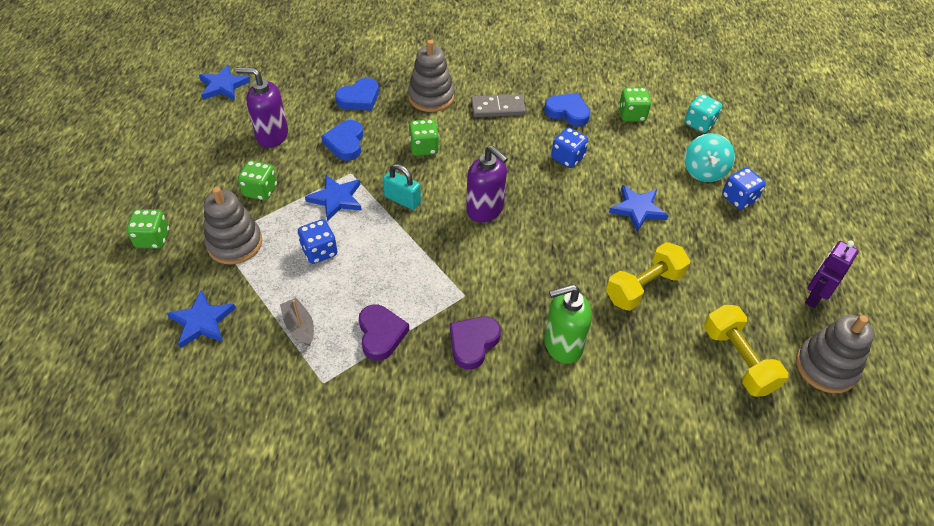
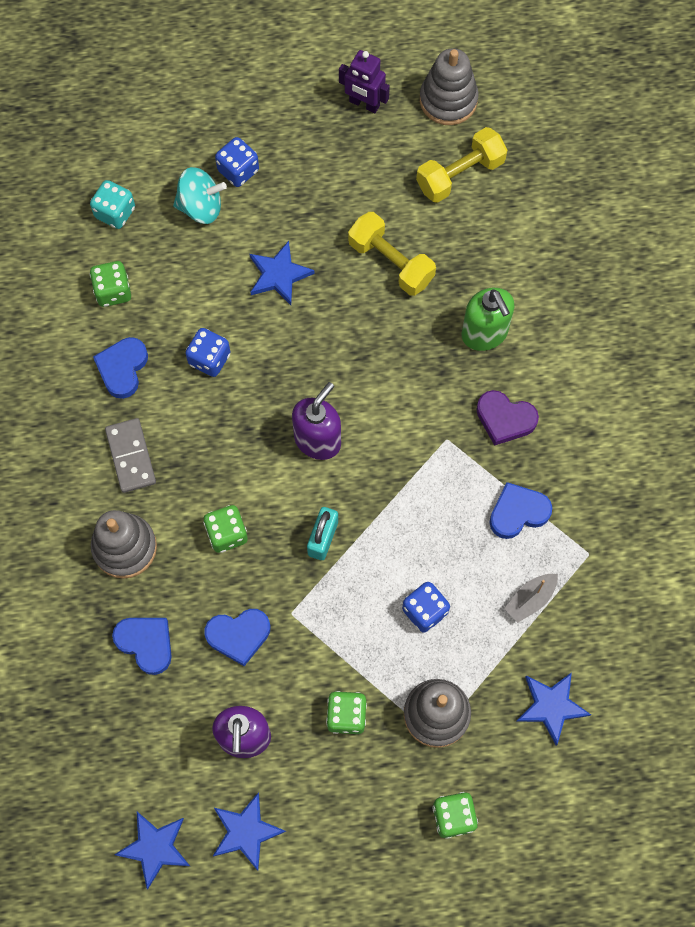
camera: 100 degrees left, 20 degrees up
blue star [305,175,362,222] -> blue star moved to [213,792,286,871]
purple heart [359,304,409,361] -> blue heart [489,482,552,539]

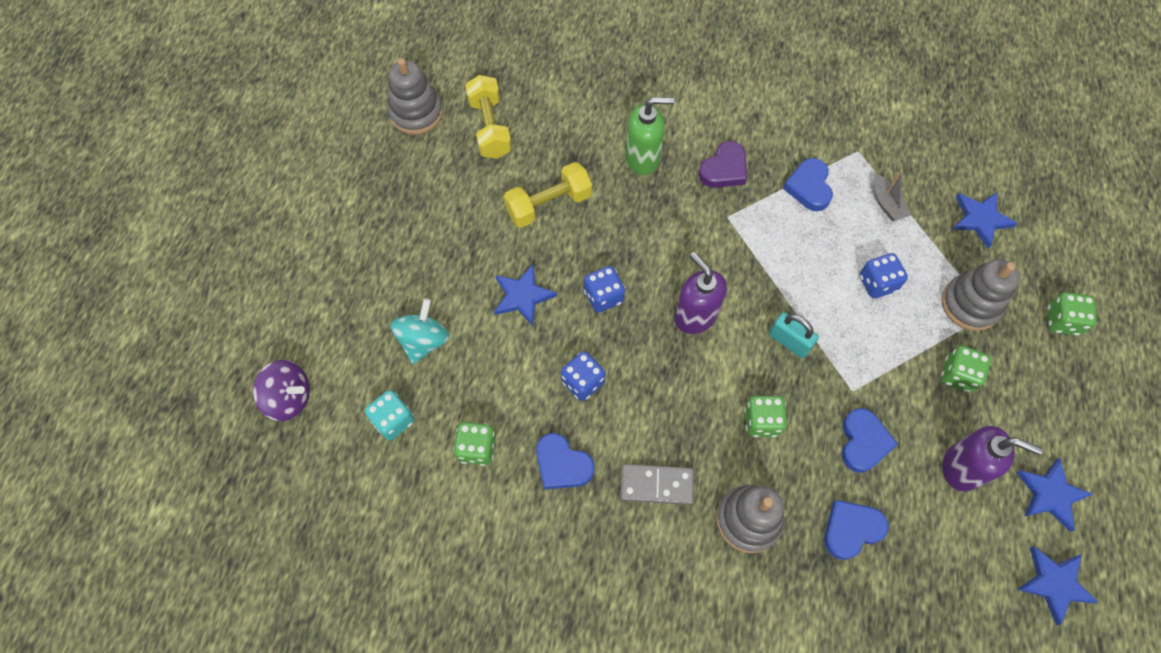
camera: 70 degrees left, 5 degrees down
blue dice [215,137,259,187] -> blue dice moved to [584,266,625,313]
purple robot [339,50,390,113] -> none
none -> purple spinning top [253,360,310,421]

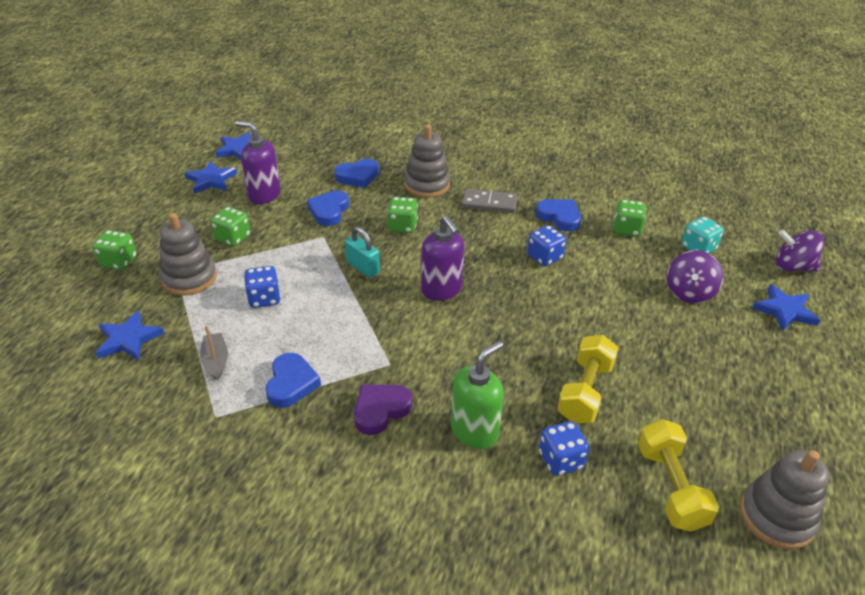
camera: 175 degrees left, 25 degrees down
turquoise spinning top [390,298,450,364] -> purple spinning top [667,250,723,304]
blue star [494,264,557,326] -> blue star moved to [752,284,820,331]
yellow dumbbell [503,162,592,228] -> yellow dumbbell turned 45 degrees counterclockwise [557,335,618,423]
blue dice [584,266,625,313] -> blue dice moved to [539,421,590,476]
green soap dispenser [625,97,675,175] -> green soap dispenser turned 135 degrees clockwise [451,341,504,449]

